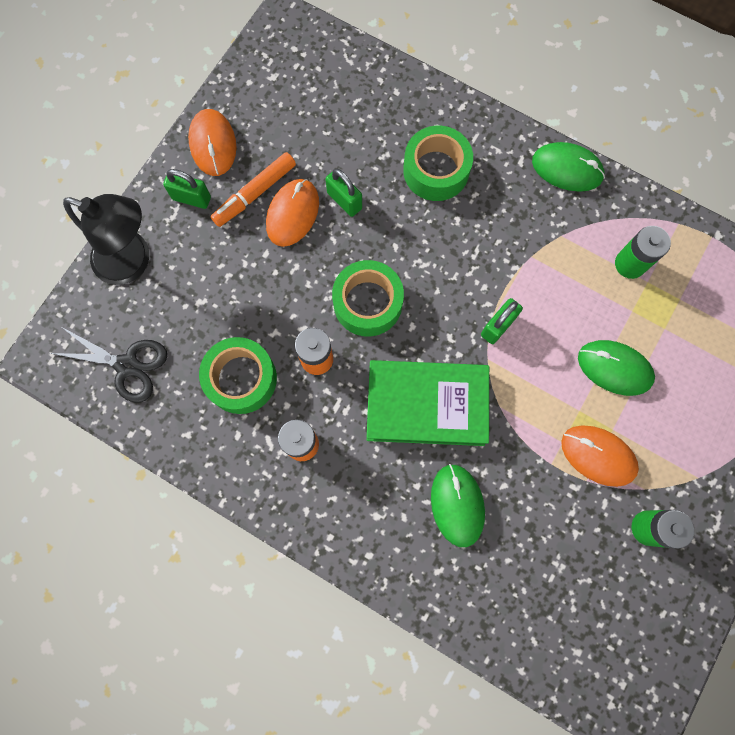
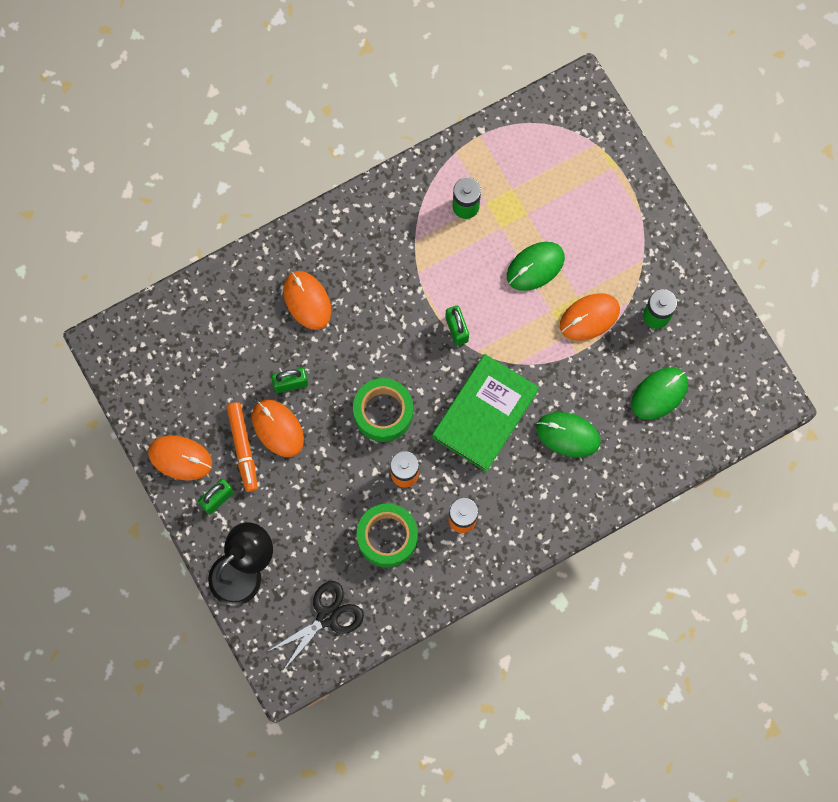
camera: 60 degrees left, 0 degrees up
green tape [403,126,473,201] -> orange mouse [283,271,331,330]
green mouse [532,142,605,192] -> green mouse moved to [631,368,688,420]

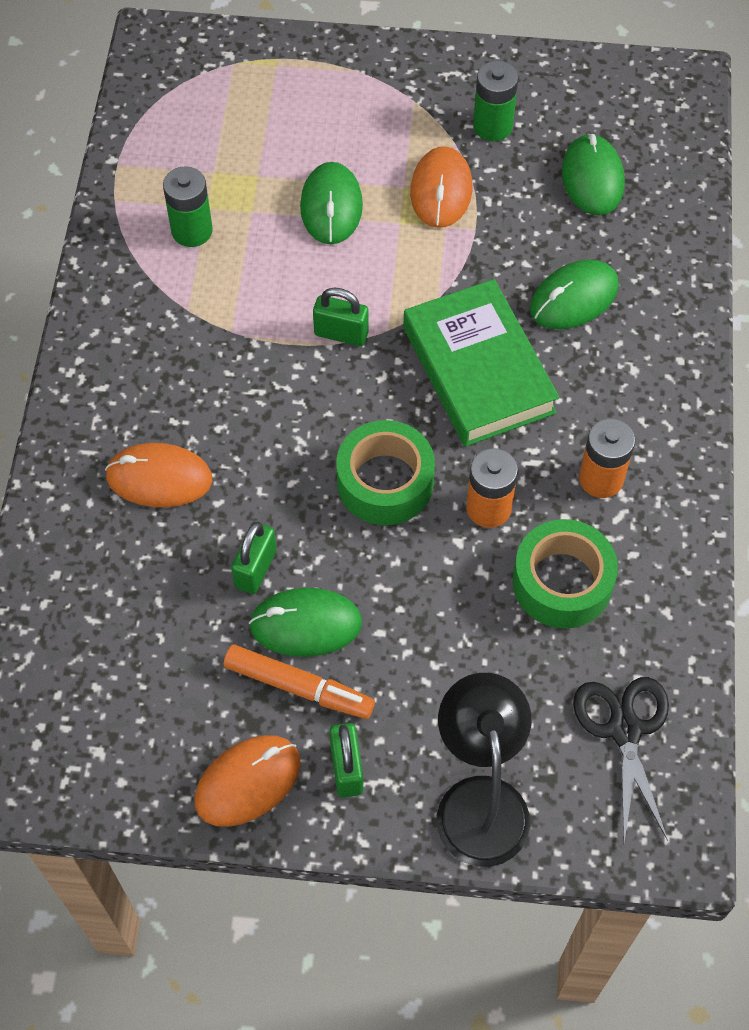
camera: 55 degrees left, 15 degrees down
orange mouse [252,399,304,457] -> green mouse [249,588,362,657]

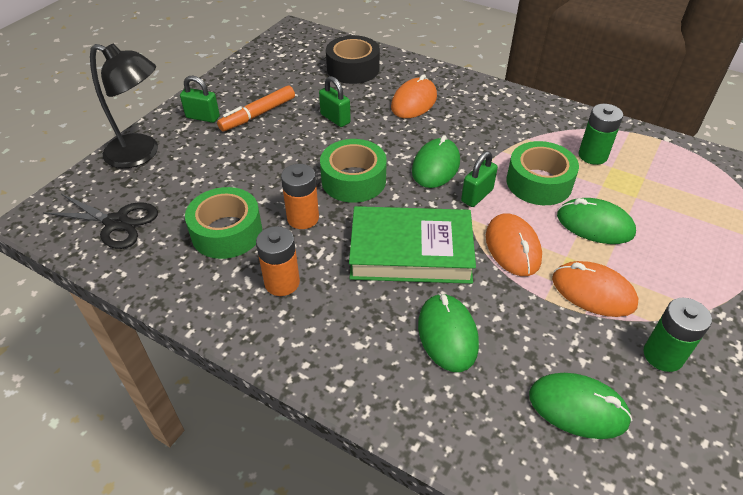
camera: 115 degrees right, 15 degrees down
orange mouse [195,735,300,827] -> orange mouse moved to [486,213,542,276]
green mouse [249,588,362,657] -> green mouse moved to [412,135,460,188]
none -> black tape [326,35,380,84]
none -> green tape [506,141,579,205]

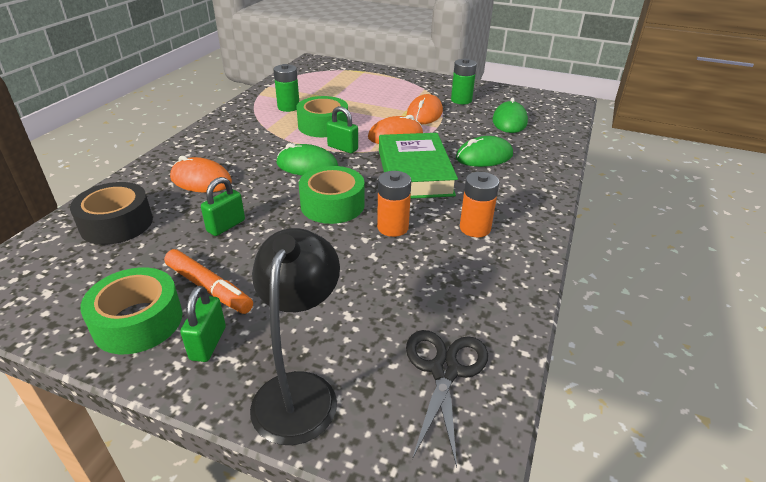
camera: 100 degrees left, 10 degrees down
green tape [185,187,262,259] -> green tape moved to [80,267,182,354]
green mouse [557,198,636,244] -> none

